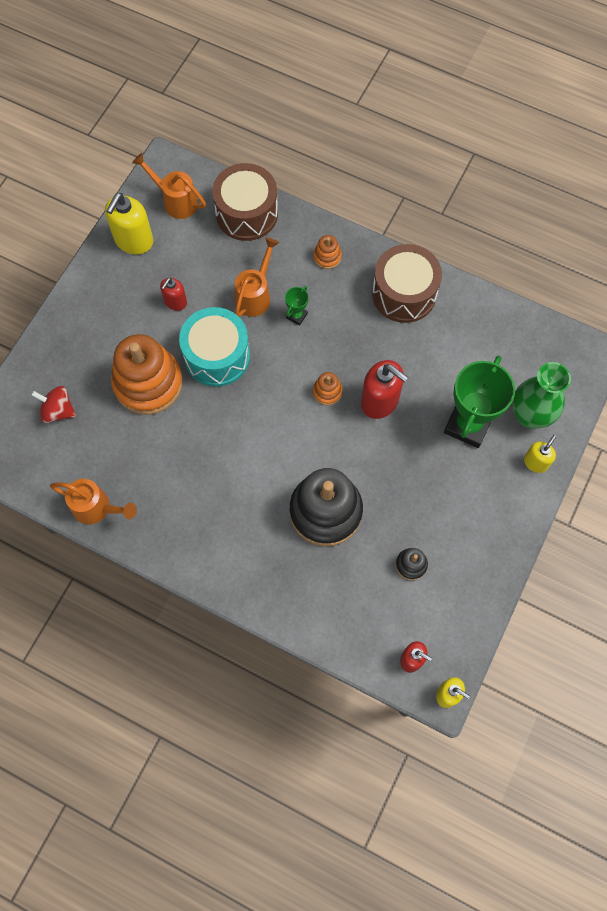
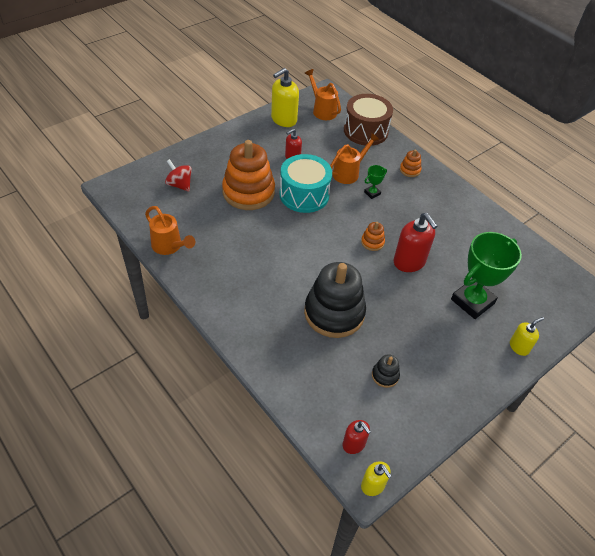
camera: 20 degrees right, 20 degrees down
brown drum [372,244,442,323] -> none
green vase [512,362,571,429] -> none

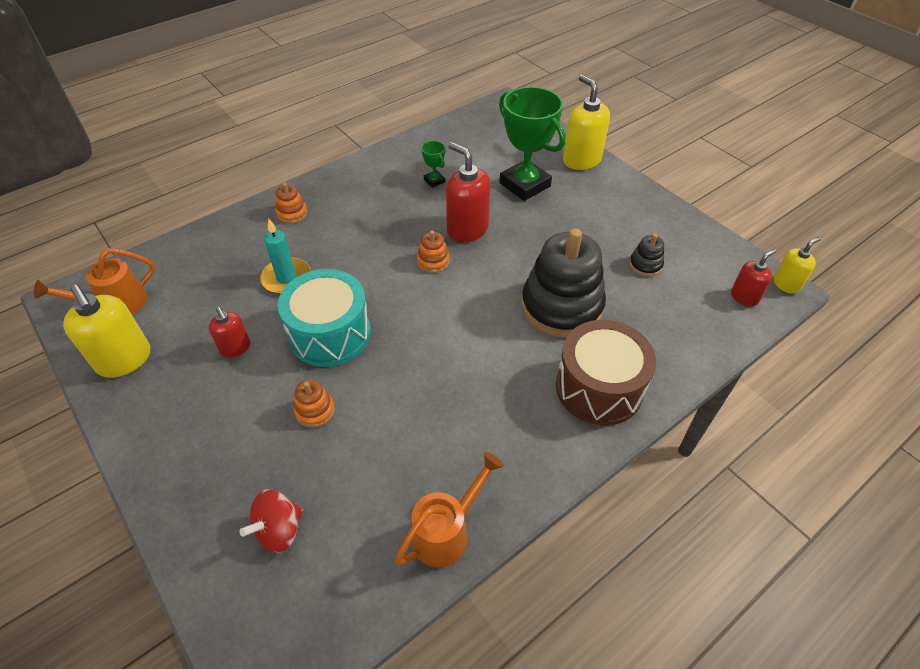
camera: 85 degrees left, 0 degrees up
orange stacking toy [222,140,275,210] -> orange stacking toy [294,379,335,428], size x0.43
orange watering can [330,133,380,184] -> turquoise candle [260,218,311,294]
brown drum [344,94,393,146] -> brown drum moved to [556,320,656,425]
green trophy [364,165,387,199] -> green trophy moved to [421,141,445,188]
red soap dispenser [394,213,438,272] -> red soap dispenser turned 105 degrees counterclockwise [446,142,491,243]
yellow soap dispenser [510,317,544,356] -> yellow soap dispenser [563,75,610,170], size x1.73

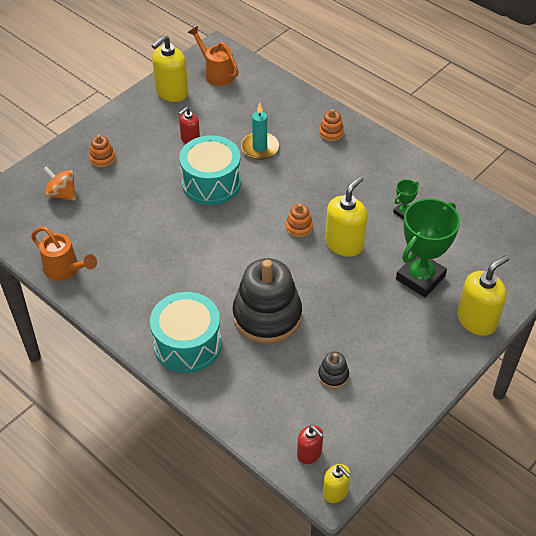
camera: 80 degrees right, 0 degrees up
red spinning top [240,489,303,553] -> orange spinning top [43,166,76,201]
orange stacking toy [294,379,335,428] -> orange stacking toy moved to [89,135,116,168]
red soap dispenser [446,142,491,243] -> yellow soap dispenser [325,176,367,257]
brown drum [556,320,656,425] -> turquoise drum [150,292,222,373]

